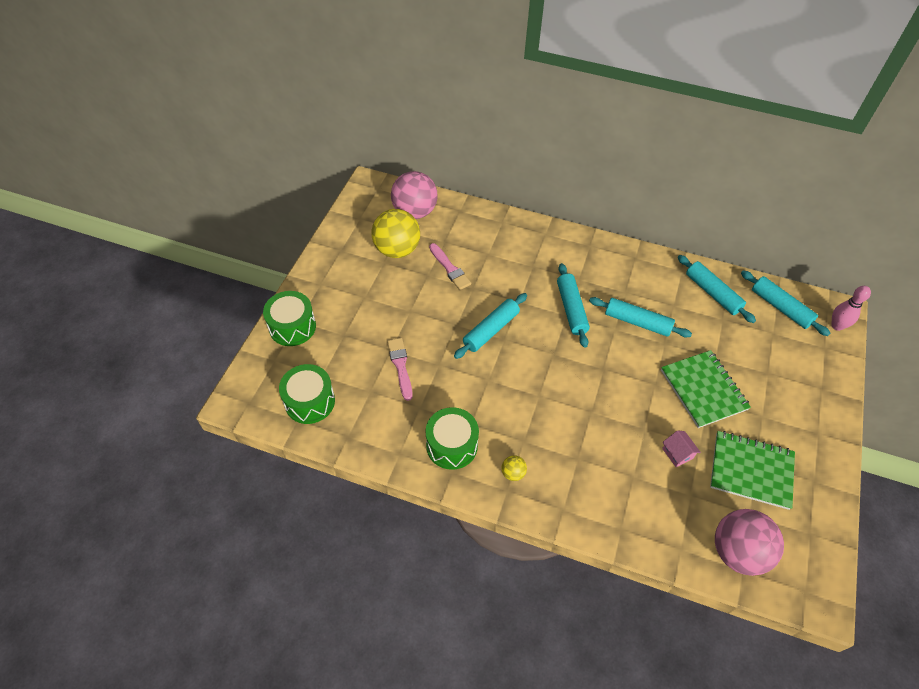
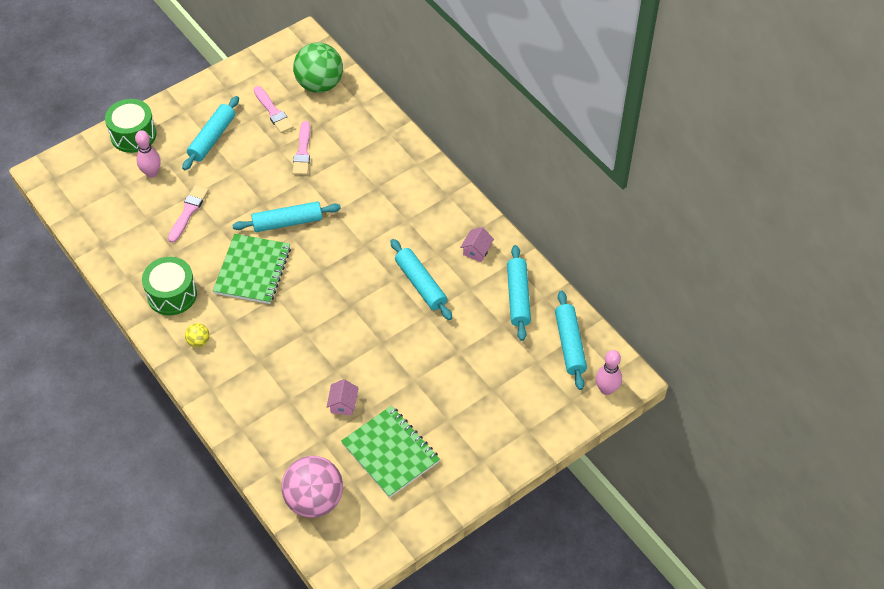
camera: 35 degrees right, 0 degrees up
green drum [279,364,335,424] -> none
yellow ball [372,209,420,258] -> pink brush [254,86,294,133]
pink ball [391,171,437,219] -> green ball [293,42,343,93]
turquoise rolling pin [557,263,590,348] -> turquoise rolling pin moved to [182,96,239,170]
green notebook [661,350,751,428] -> green notebook moved to [213,234,291,304]
none -> pink bowling pin [135,130,161,178]
none -> pink house [460,227,494,262]

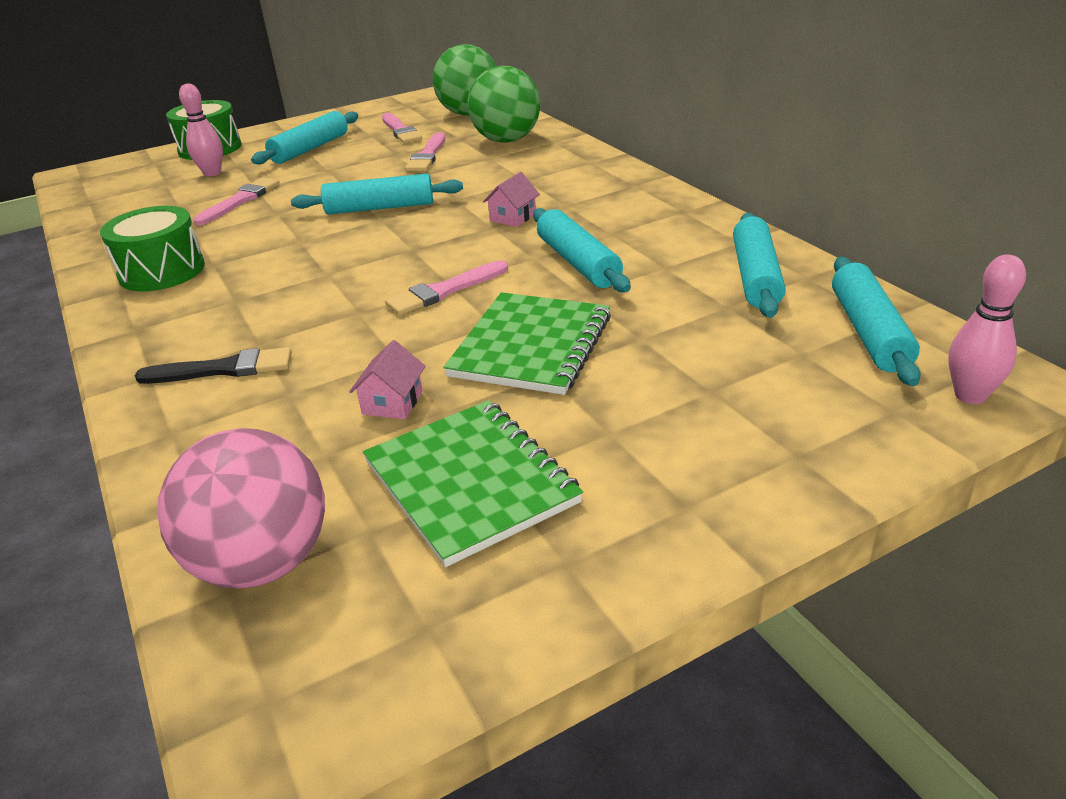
camera: 10 degrees right, 20 degrees down
yellow ball [185,323,209,347] -> none
green notebook [213,234,291,304] -> green notebook moved to [443,292,611,395]
pink house [460,227,494,262] -> pink house moved to [483,172,540,227]
none -> black brush [135,347,292,384]
none -> pink brush [385,260,508,315]
none -> green ball [468,66,540,143]

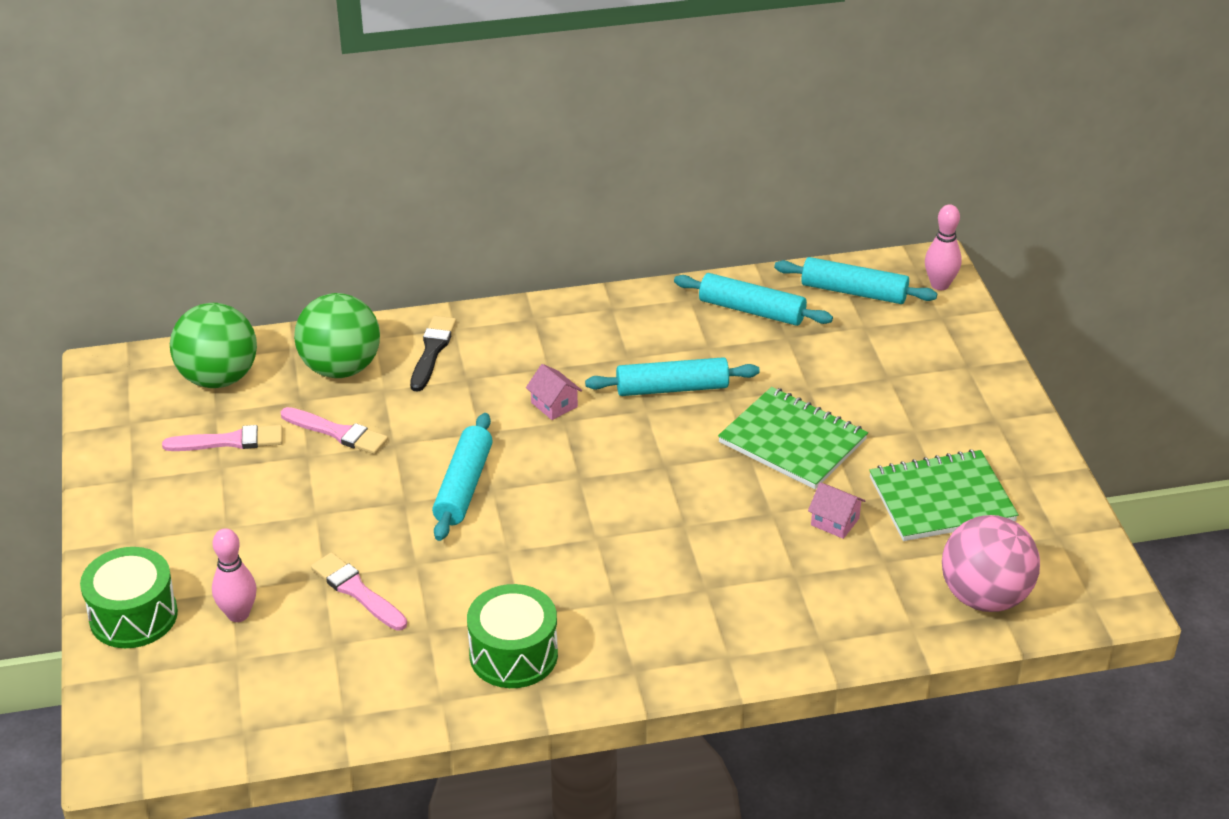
camera: 75 degrees left, 5 degrees up
black brush [135,347,292,384] -> black brush moved to [410,316,456,392]
turquoise rolling pin [251,111,358,164] -> none
pink brush [385,260,508,315] -> none

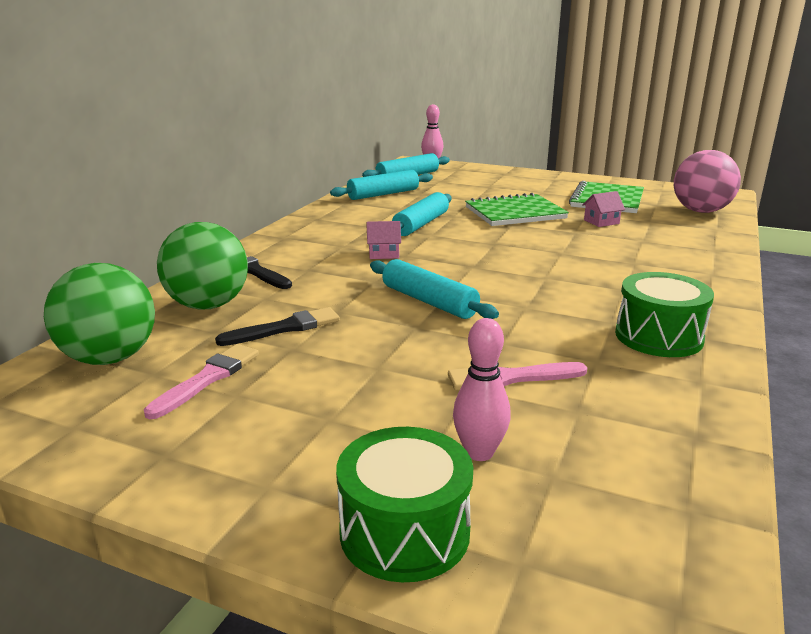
camera: 55 degrees left, 15 degrees down
pink brush [280,407,388,454] -> black brush [215,307,340,346]

